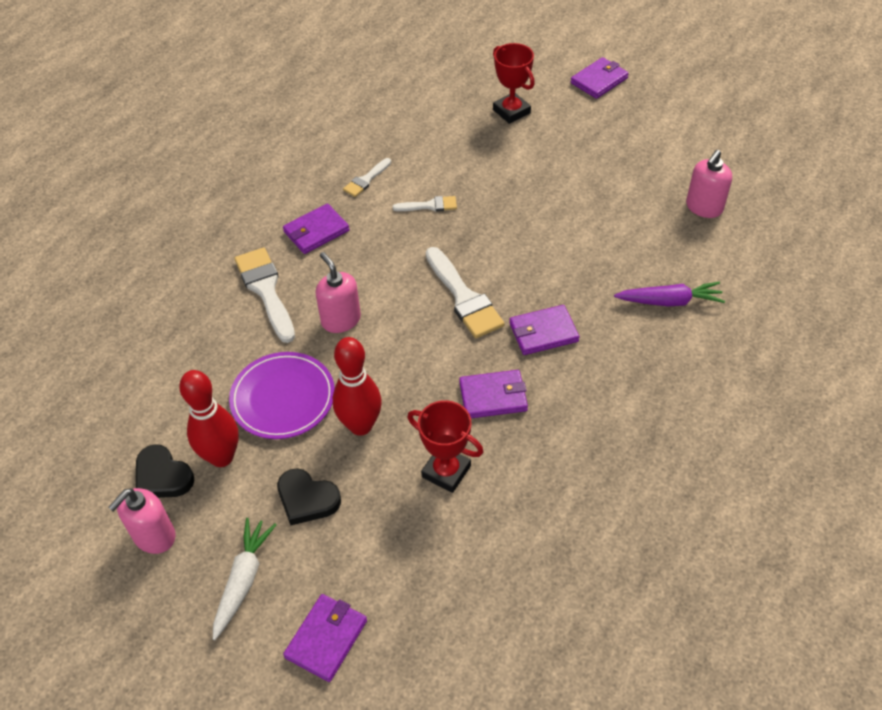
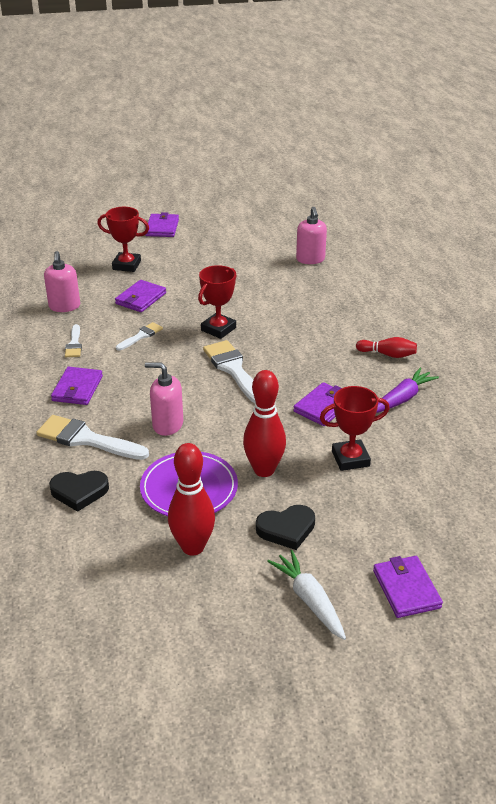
camera: 45 degrees left, 15 degrees down
pink soap dispenser [108,488,176,554] -> pink soap dispenser moved to [44,251,80,312]
black heart [136,444,194,498] -> black heart moved to [49,471,109,512]
white brush [426,247,505,338] -> white brush turned 135 degrees counterclockwise [203,340,256,403]
purple wallet [509,305,580,355] -> purple wallet moved to [115,280,166,312]
purple carrot [614,282,725,307] -> purple carrot moved to [376,368,439,413]
none -> red trophy [198,265,237,339]
none -> red bowling pin [356,337,417,358]

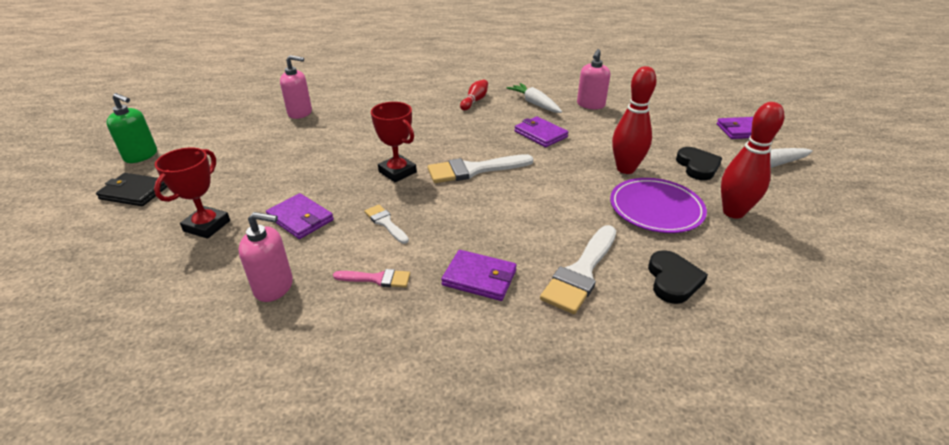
camera: 80 degrees left, 0 degrees up
white brush [65,324,82,357] -> pink brush [333,269,410,288]
purple wallet [145,212,179,237] -> black wallet [96,173,167,206]
pink soap dispenser [145,362,183,436] -> pink soap dispenser moved to [577,49,610,109]
red trophy [320,386,390,471] -> none
purple carrot [376,368,439,413] -> white carrot [507,83,562,113]
none -> green soap dispenser [106,93,157,163]

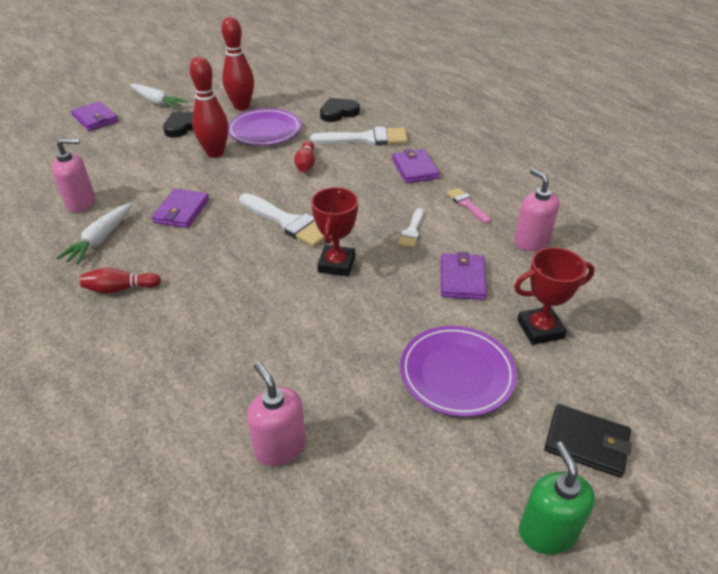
camera: 125 degrees left, 5 degrees up
black wallet [96,173,167,206] -> black wallet turned 45 degrees counterclockwise [544,404,632,478]
none -> red bowling pin [294,140,315,172]
none -> purple plate [400,326,517,417]

